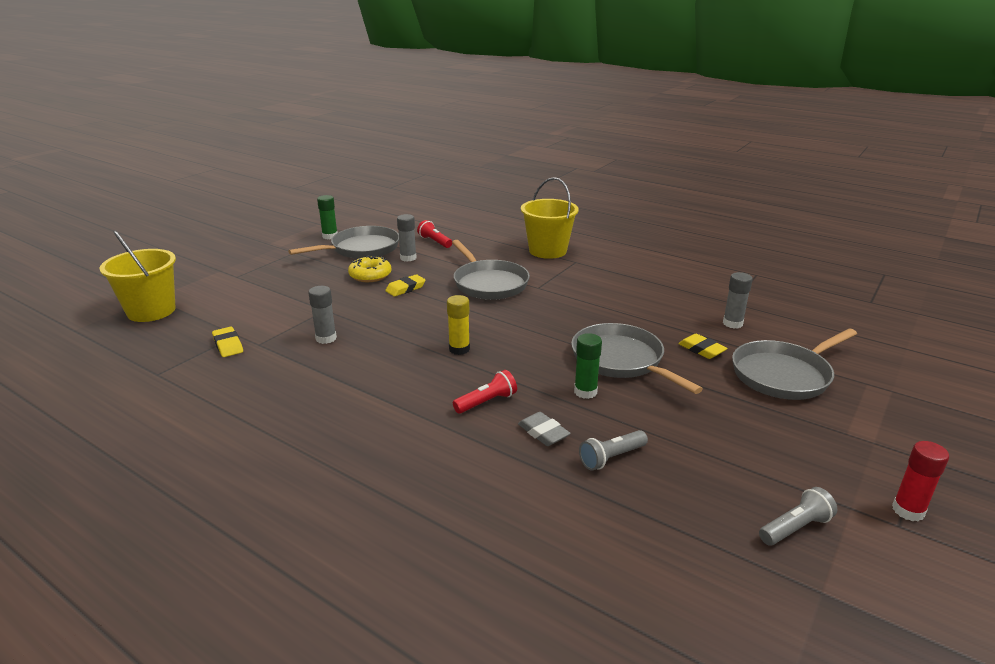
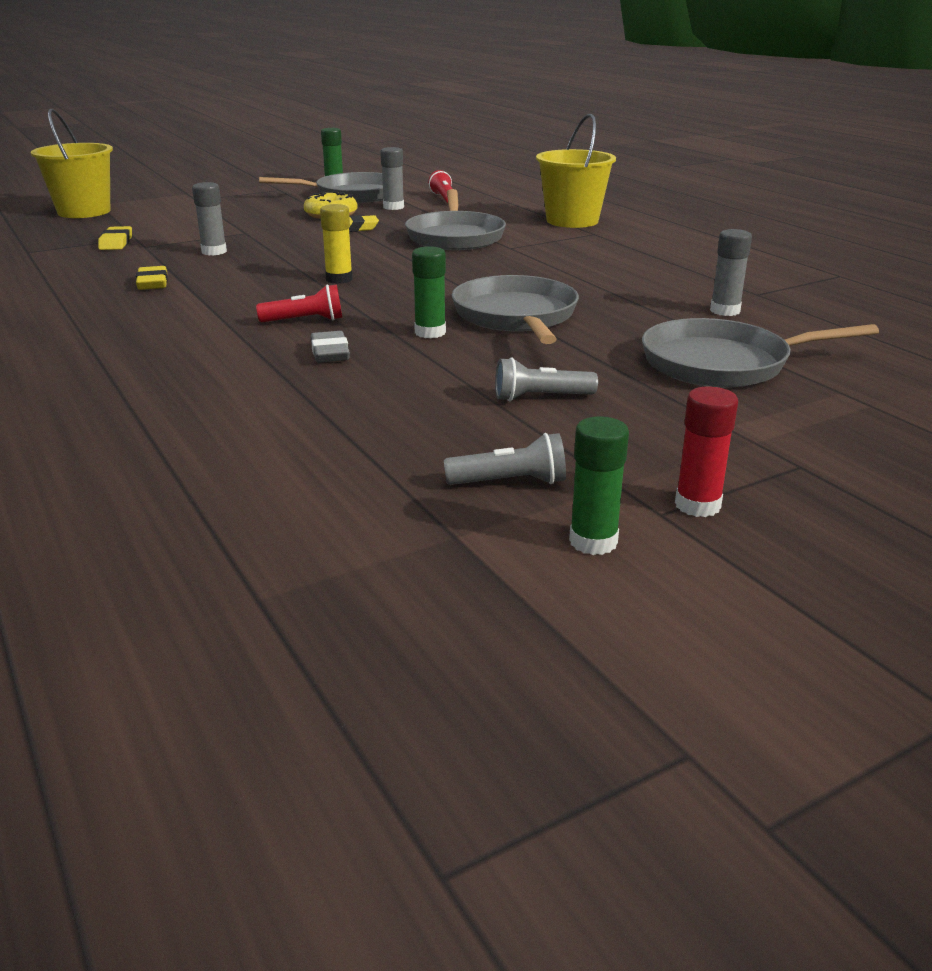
camera: 25 degrees right, 0 degrees up
grey flashlight [579,430,648,471] -> grey flashlight moved to [495,357,598,401]
yellow eraser [678,334,728,359] -> yellow eraser moved to [136,266,168,290]
none -> green glue stick [569,416,629,555]

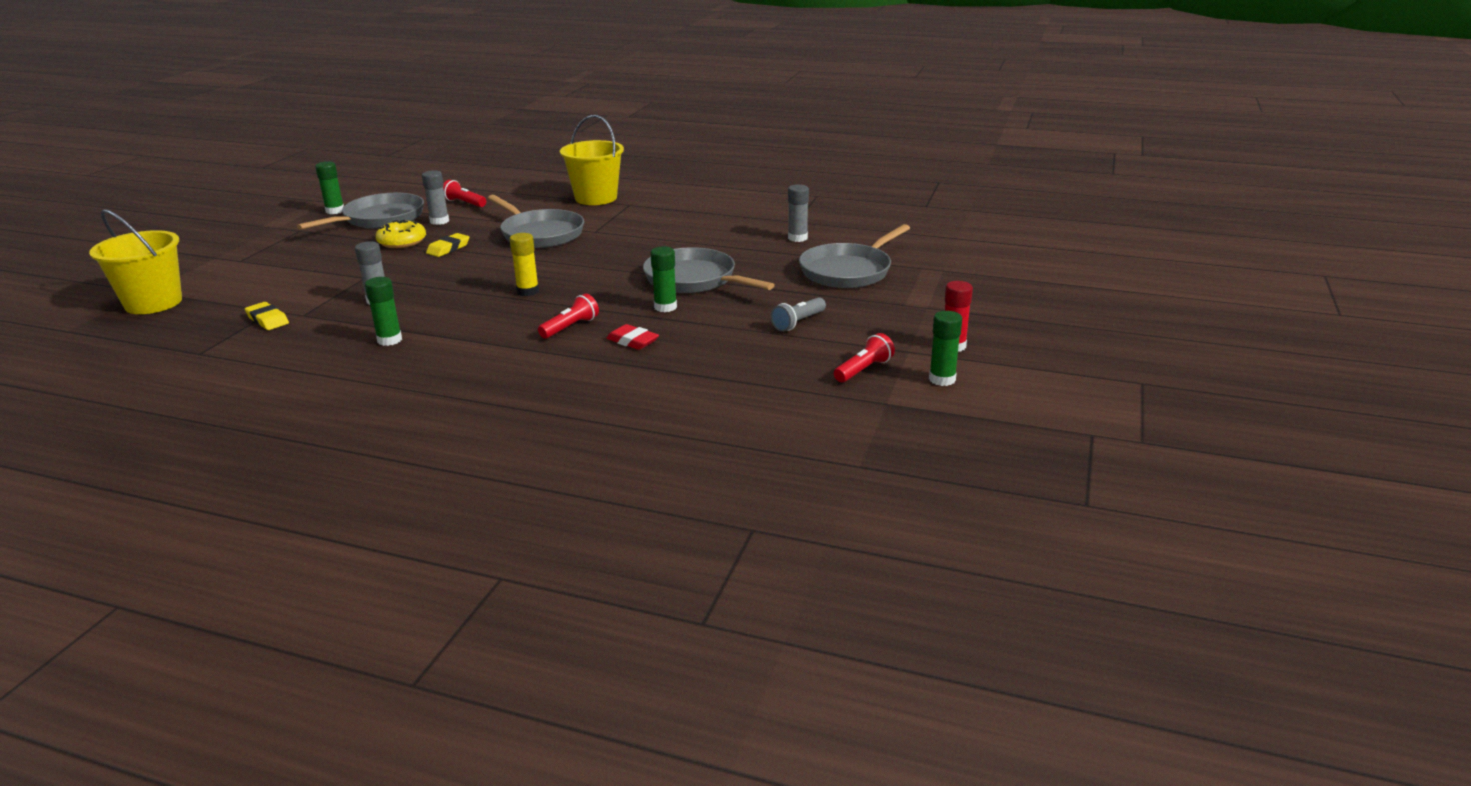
camera: 40 degrees left, 0 degrees up
yellow eraser [136,266,168,290] -> green glue stick [365,277,402,346]
grey eraser [311,331,350,363] -> red eraser [607,324,659,350]
grey flashlight [444,433,566,485] -> red flashlight [834,333,895,382]

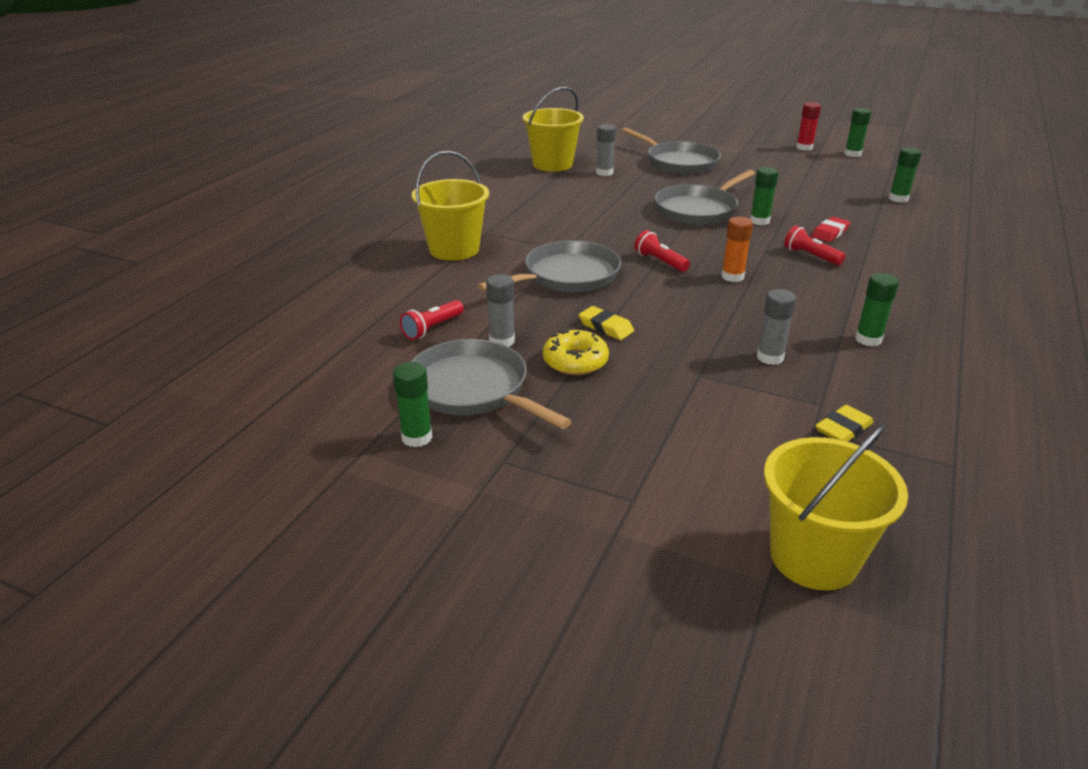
camera: 85 degrees left, 5 degrees up
yellow glue stick [510,233,539,296] -> orange glue stick [721,217,753,282]
grey flashlight [771,297,826,332] -> none
red flashlight [834,333,895,382] -> red flashlight moved to [634,230,690,272]
none -> yellow bucket [523,87,584,172]
none -> green glue stick [889,147,921,203]

